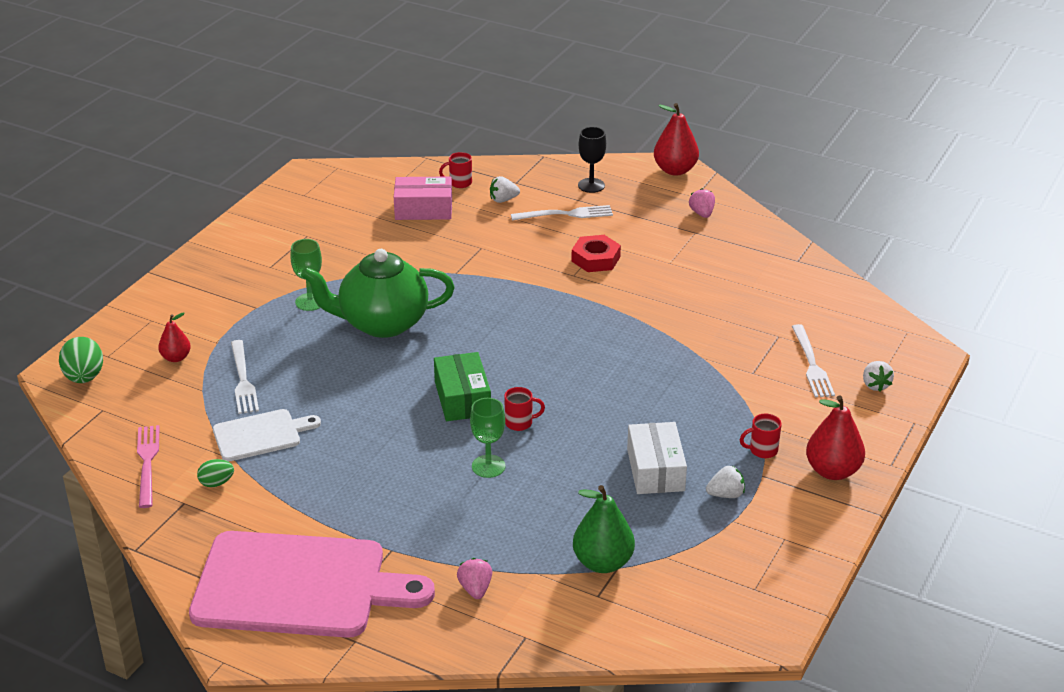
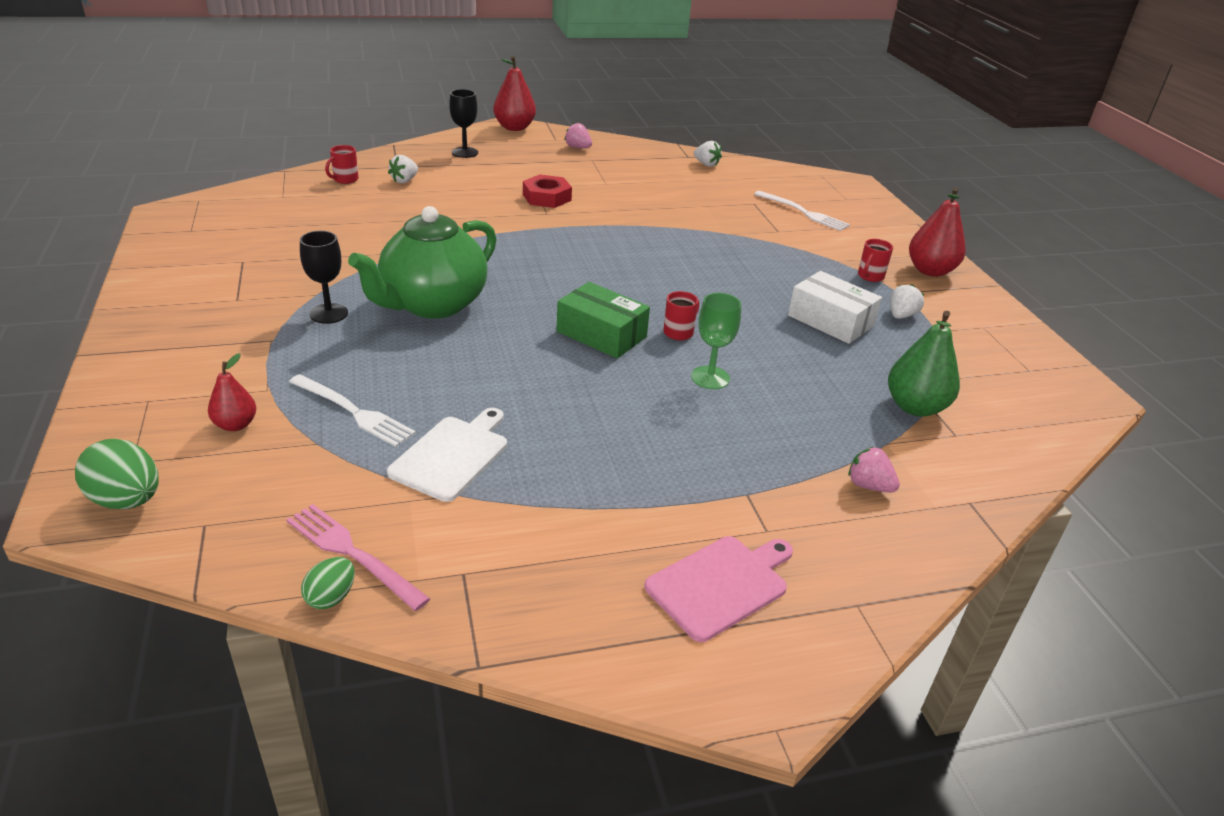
camera: 45 degrees left, 0 degrees up
pink cutting board [189,531,435,638] -> pink cutting board [644,536,793,642], size x0.50
green egg [197,459,234,487] -> green egg moved to [301,557,355,609]
green goblet [290,239,322,311] -> black goblet [300,231,348,324]
pink box [394,177,452,220] -> none
white fork [511,205,613,220] -> none
white strawberry [863,361,894,392] -> white strawberry moved to [694,141,722,167]

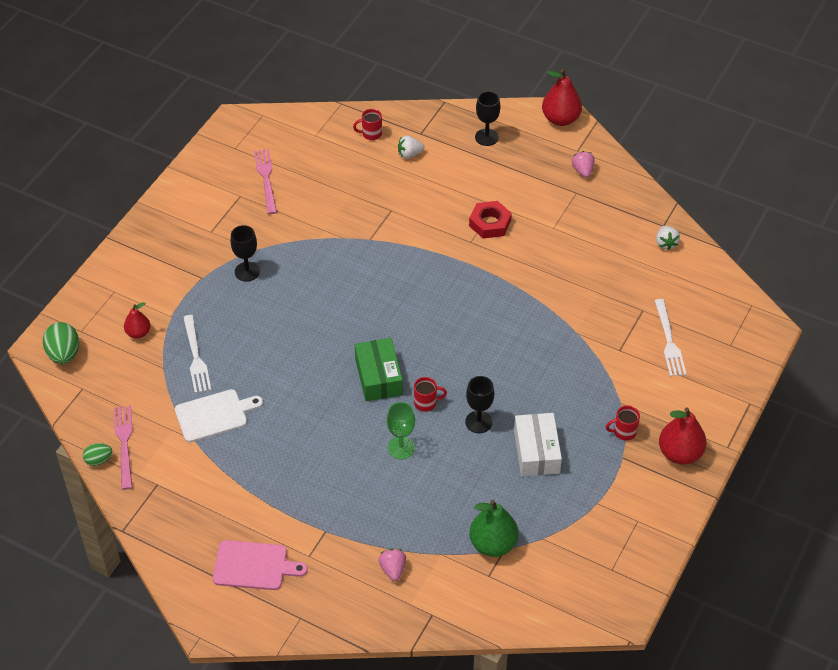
camera: 45 degrees right, 15 degrees up
green teapot [348,206,497,319] -> none
white strawberry [890,284,924,319] -> none
none -> pink fork [254,149,277,214]
none -> black goblet [465,376,494,433]

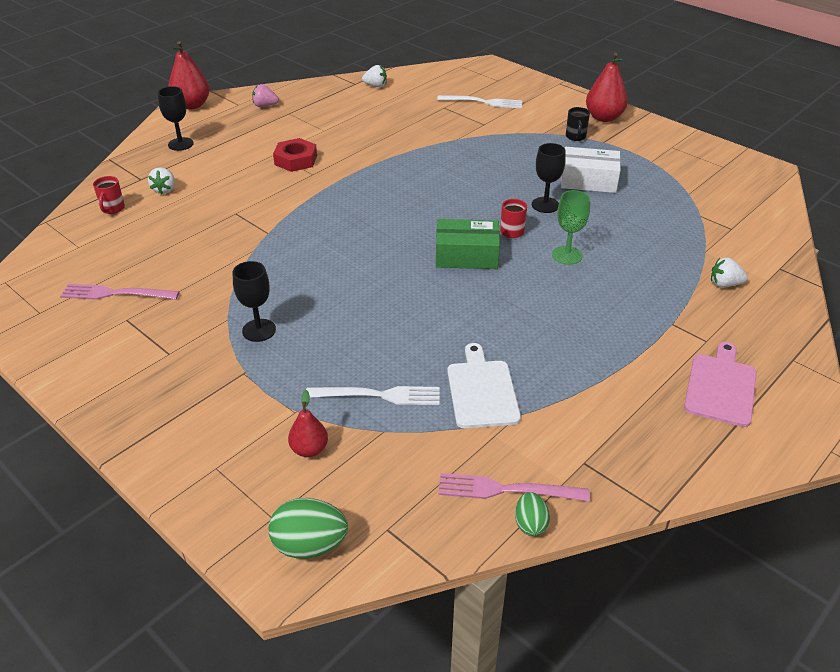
camera: 75 degrees left, 10 degrees down
pink strawberry [378,549,406,581] -> white strawberry [711,257,748,287]
green pear [469,500,519,557] -> none
red mug [606,405,640,441] -> black mug [566,107,590,141]

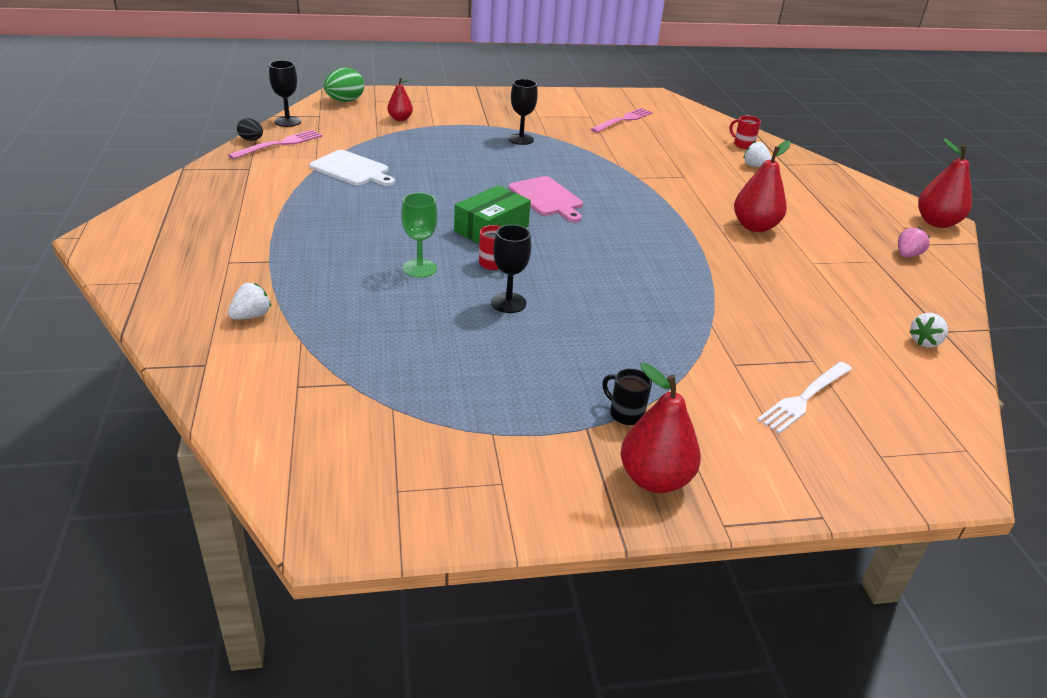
camera: 125 degrees right, 5 degrees down
black goblet [158,86,194,151] -> black goblet moved to [269,60,301,127]
red nut [273,138,317,172] -> red pear [734,140,791,232]
white fork [306,386,439,405] -> none
green egg [515,492,550,536] -> black egg [237,118,263,141]
white box [561,147,621,193] -> none
pink cutting board [684,342,757,427] -> pink cutting board moved to [509,176,583,222]

